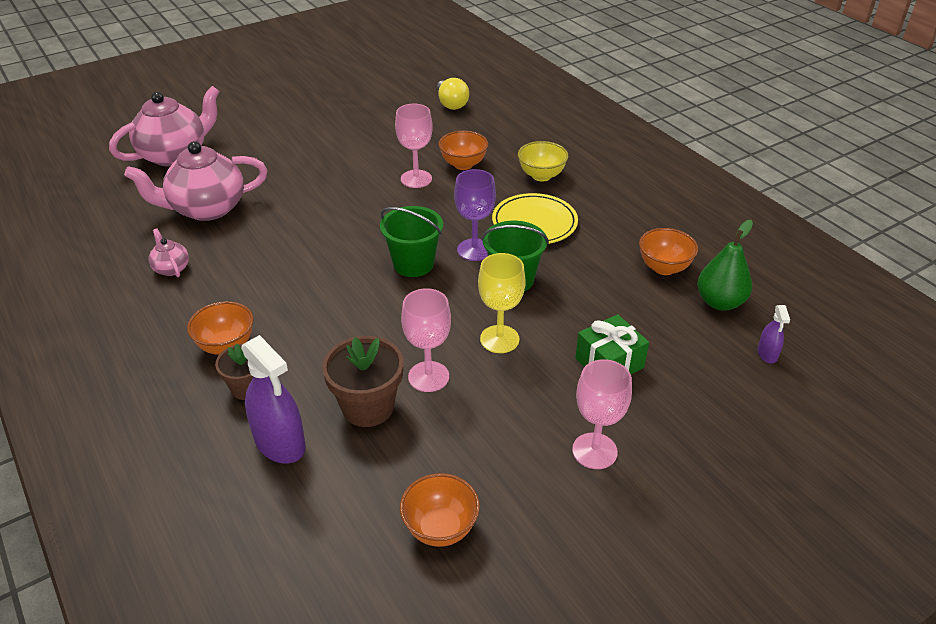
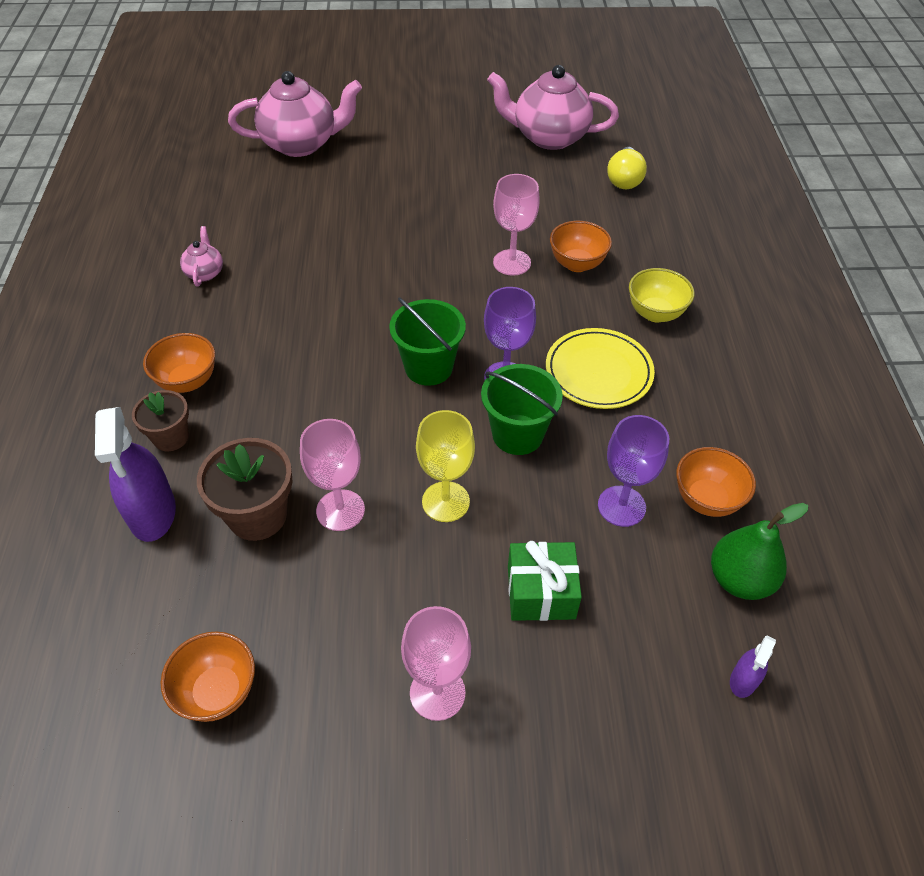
camera: 30 degrees right, 10 degrees up
pink teapot [124,141,267,221] -> pink teapot moved to [487,65,619,150]
none -> purple goblet [598,415,669,527]

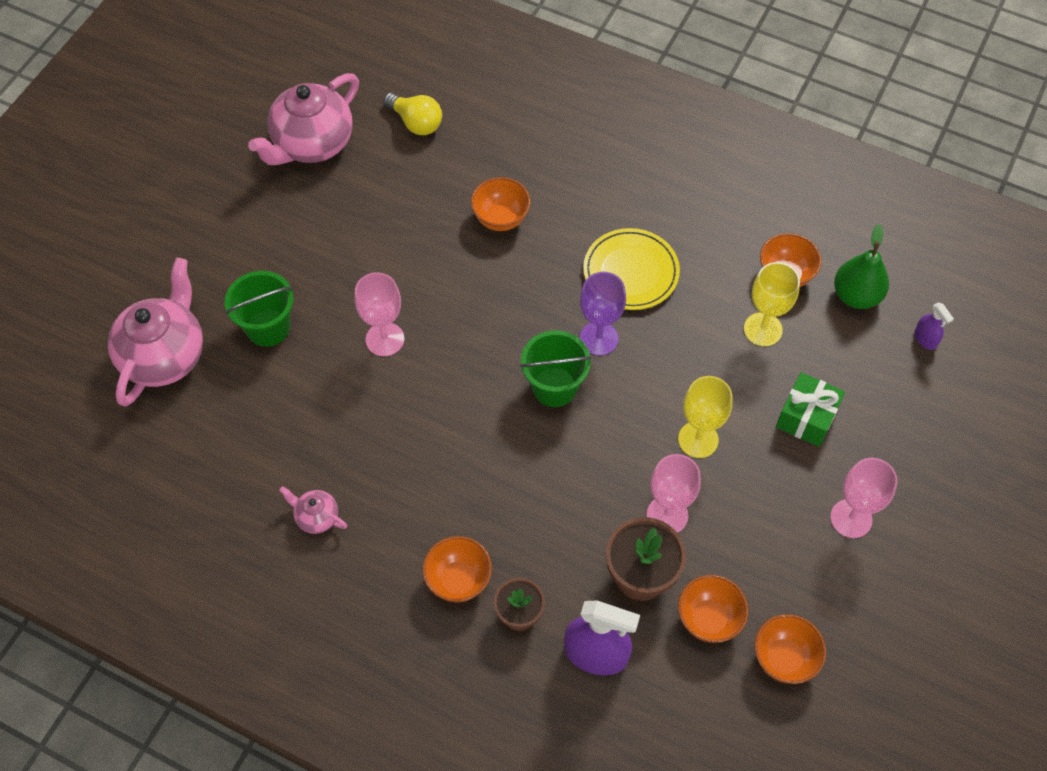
camera: 60 degrees left, 10 degrees up
green bucket [481,364,563,455] -> green bucket moved to [225,271,293,347]
pink goblet [493,174,540,276] -> pink goblet moved to [354,272,404,356]
purple goblet [598,415,669,527] -> yellow goblet [744,262,800,346]
yellow bowl [629,268,695,322] -> none
none -> orange bowl [678,575,749,643]

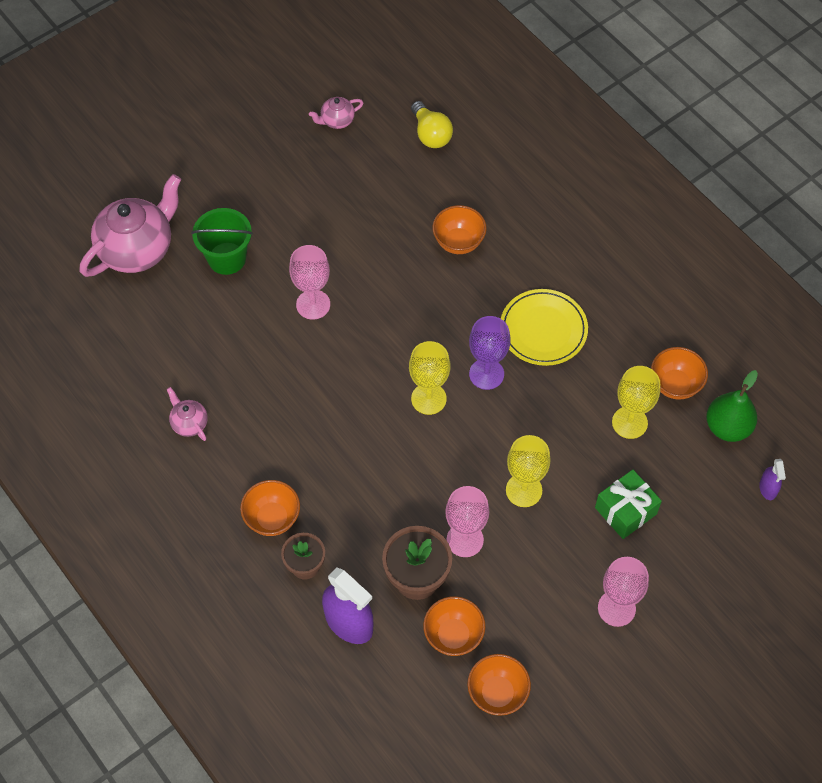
camera: 25 degrees right, 0 degrees up
pink teapot [248,73,359,165] -> pink teapot [309,97,364,129], size x0.46
green bucket [520,330,592,407] -> yellow goblet [409,341,450,415]

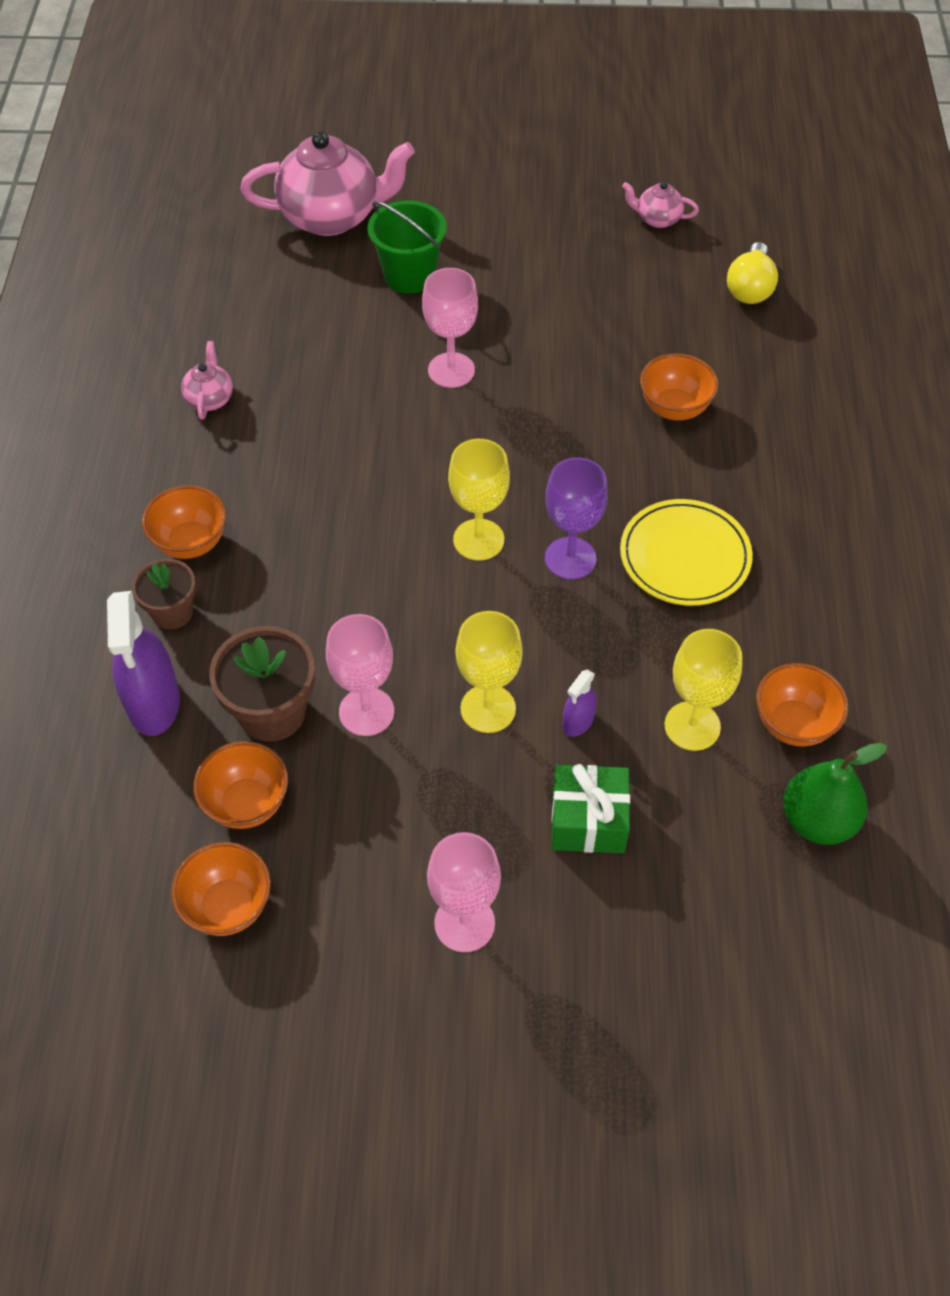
camera: 40 degrees right, 5 degrees down
purple spray bottle [759,459,786,500] -> purple spray bottle moved to [562,669,597,737]

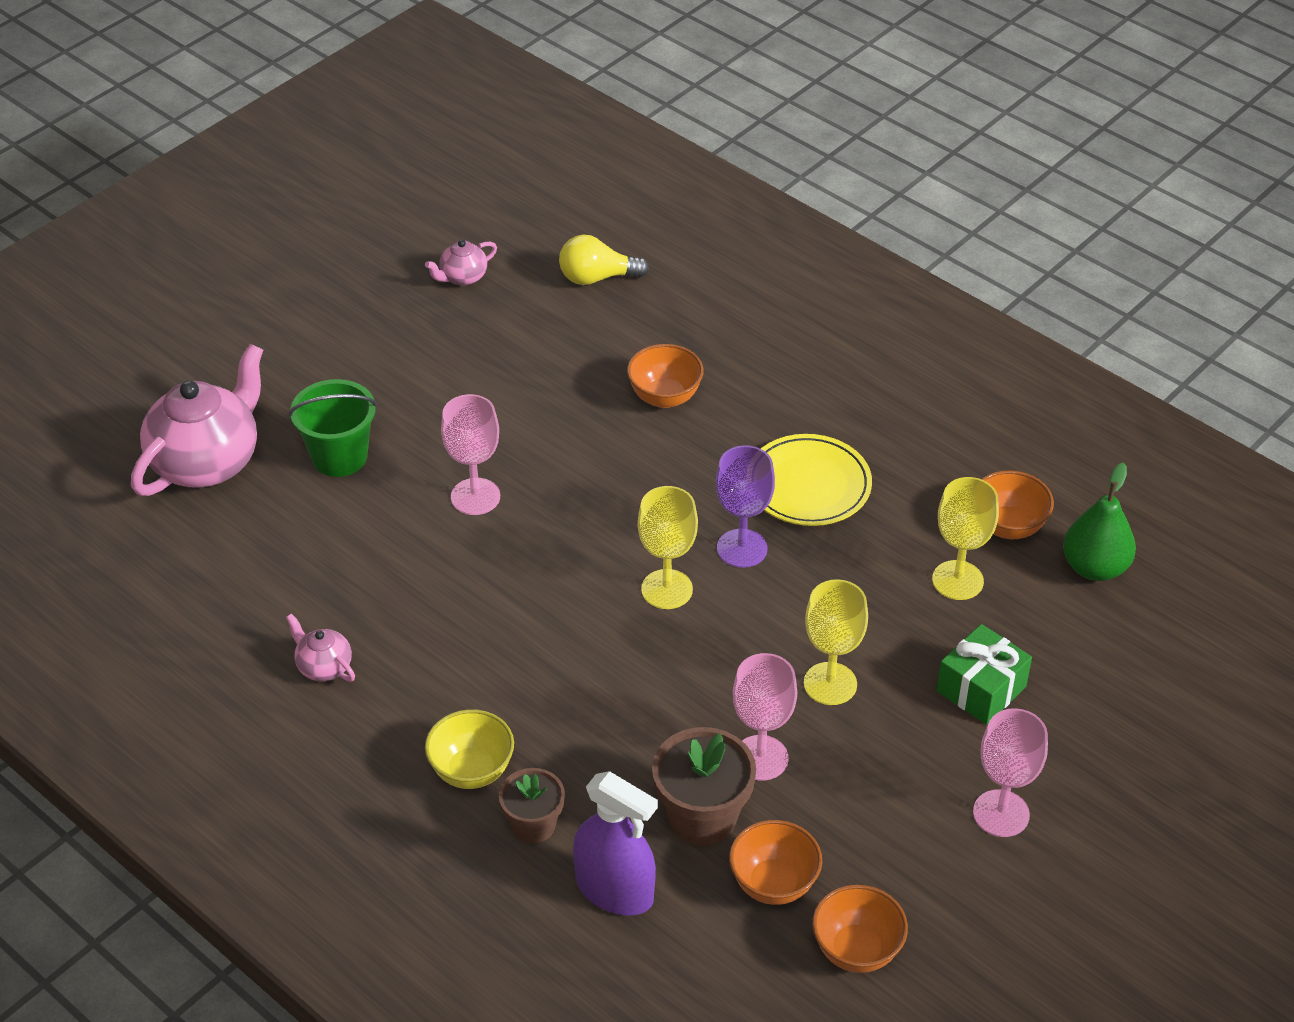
camera: 50 degrees left, 10 degrees down
orange bowl [142,485,226,559] -> yellow bowl [425,709,514,789]
purple spray bottle [562,669,597,737] -> none
yellow light bulb [727,242,778,304] -> yellow light bulb turned 120 degrees clockwise [559,235,649,285]

